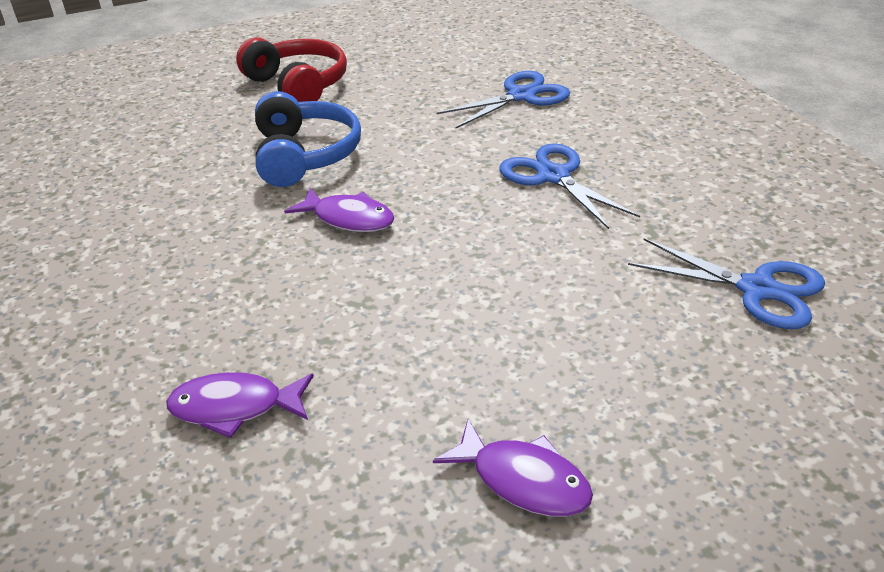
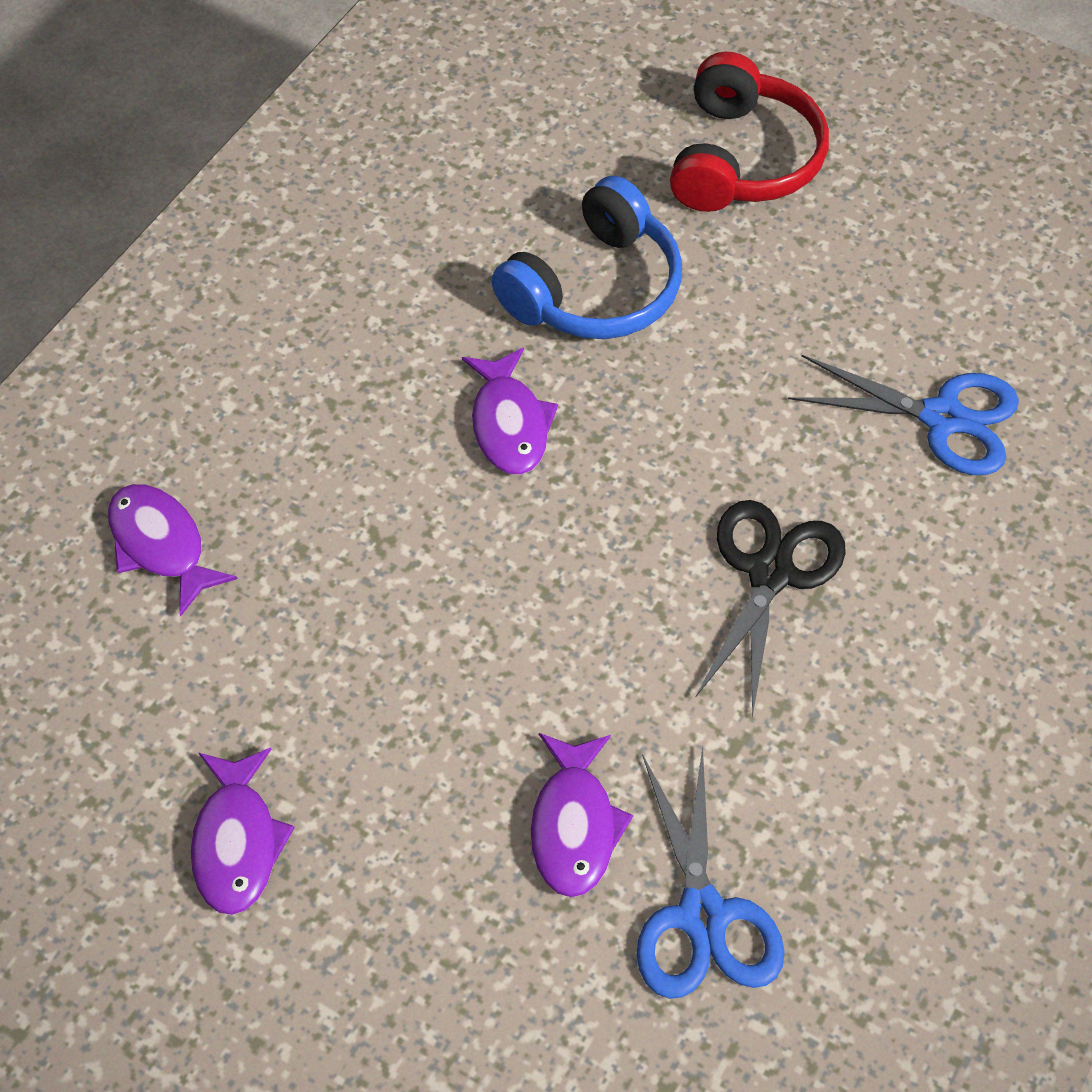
camera: 50 degrees right, 20 degrees up
blue scissors [499,143,640,229] -> black scissors [695,500,846,717]
none -> purple fish [531,733,633,897]

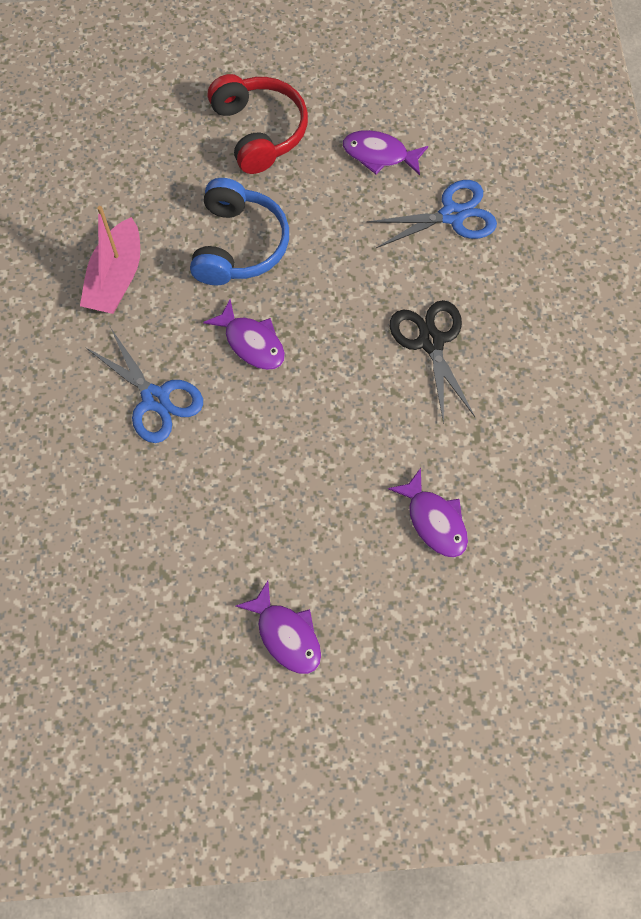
camera: 35 degrees left, 10 degrees up
purple fish [108,484,238,617] -> purple fish moved to [343,130,428,175]
blue scissors [637,746,785,999] -> blue scissors moved to [85,327,203,443]
none -> pink boat [80,206,140,314]

